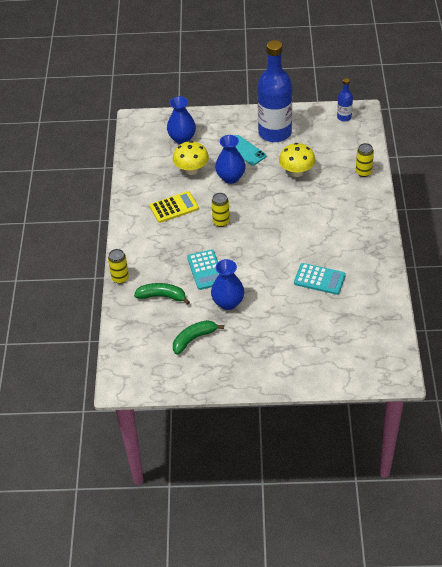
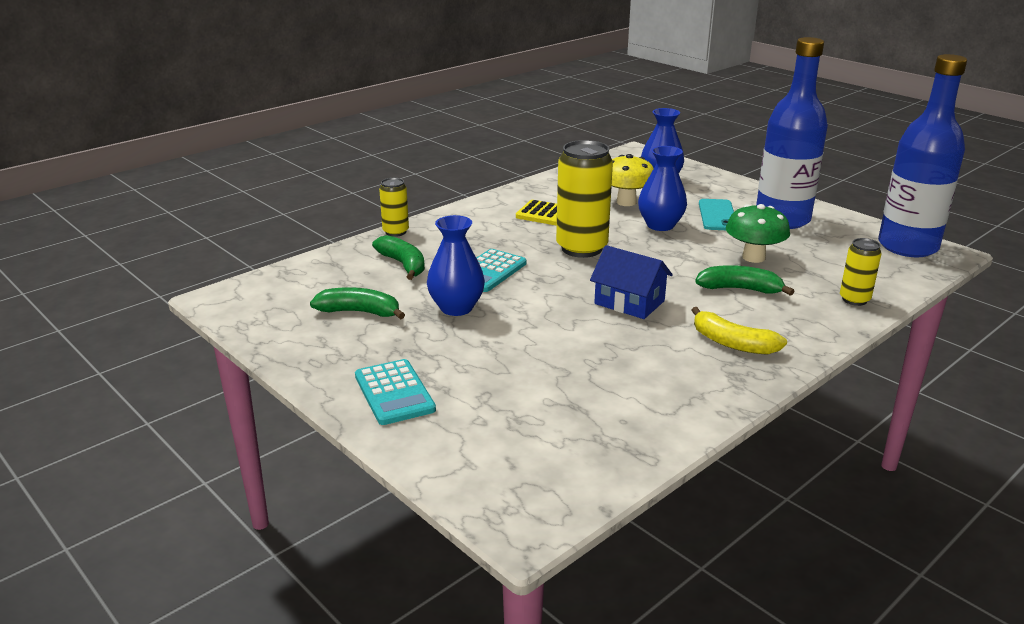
camera: 45 degrees right, 20 degrees down
yellow can [211,193,230,227] -> yellow can [556,140,613,258], size x1.89
yellow mushroom [279,143,316,177] -> green mushroom [726,204,790,263]
turquoise calculator [294,263,346,295] -> turquoise calculator moved to [355,359,436,425]
blue bottle [337,78,353,121] -> blue bottle [878,54,967,257], size x2.27
none -> blue house [590,245,673,319]
none -> yellow banana [692,307,787,355]
none -> green banana [695,265,794,296]

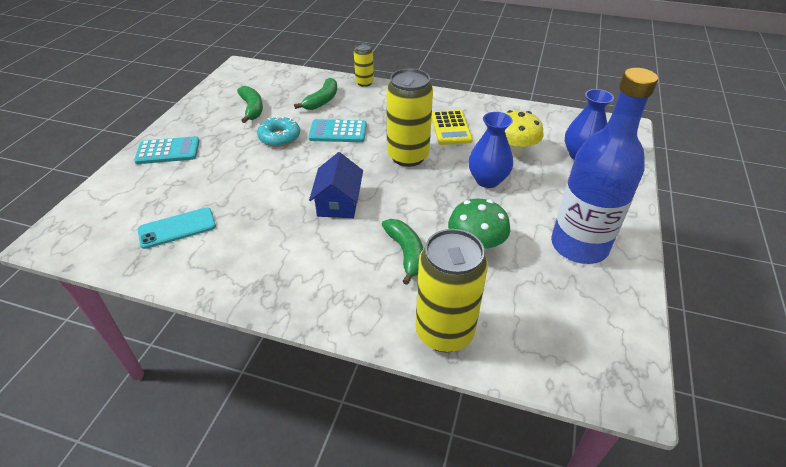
camera: 60 degrees right, 15 degrees up
turquoise calculator [355,359,436,425] -> turquoise calculator turned 135 degrees counterclockwise [134,136,199,164]
blue vase [427,215,485,316] -> turquoise donut [257,116,300,147]
yellow banana [692,307,787,355] -> none
turquoise phone [699,199,734,230] -> turquoise phone moved to [138,207,216,249]
yellow can [840,238,882,306] -> yellow can [415,229,488,352], size x1.89
blue bottle [878,54,967,257] -> none

